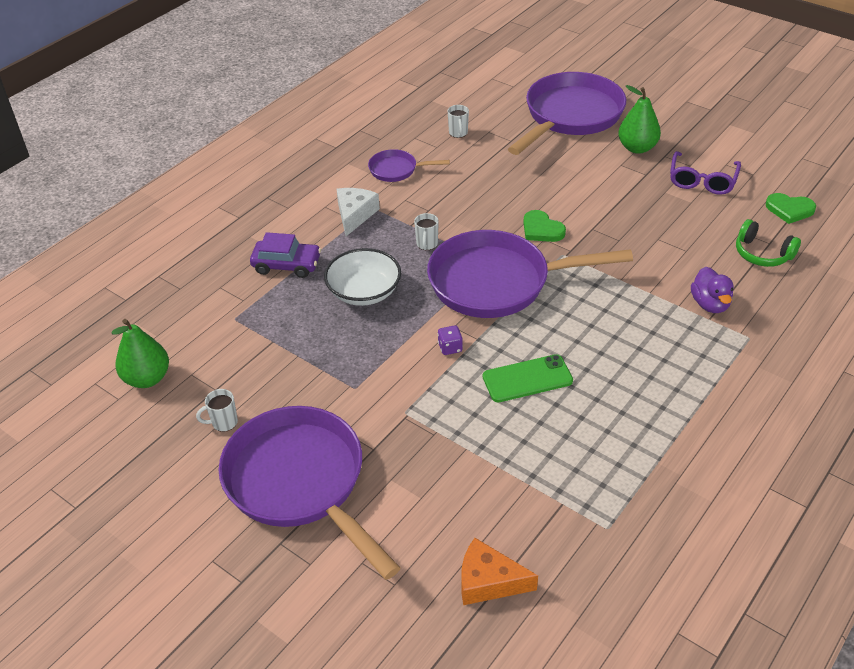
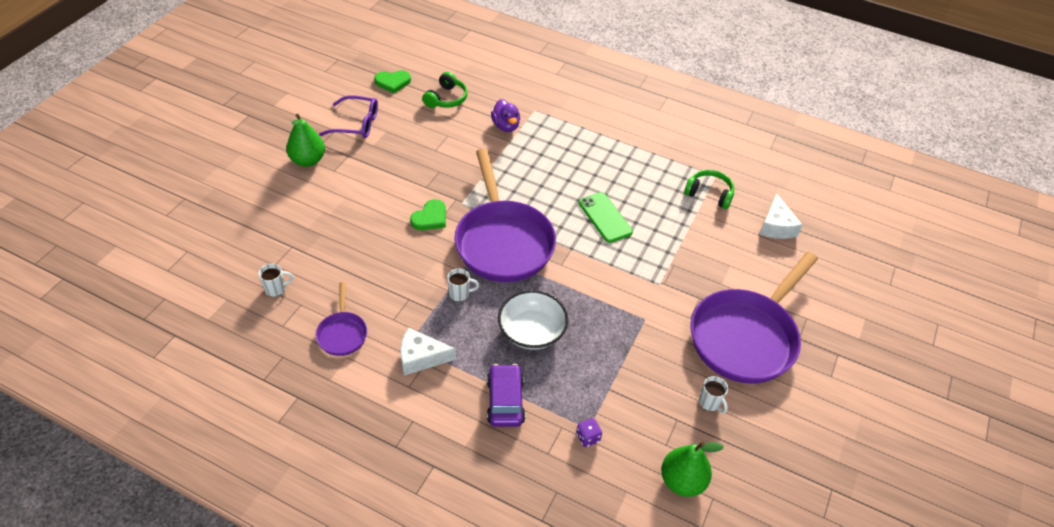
camera: 105 degrees left, 5 degrees up
purple dice [438,325,463,355] -> purple dice moved to [576,418,602,447]
orange cheese [461,538,538,605] -> white cheese [760,193,803,239]
purple pan [508,72,626,155] -> none
purple duck [691,267,734,313] -> purple duck turned 90 degrees clockwise [491,99,520,132]
green heart [766,193,816,224] -> green heart turned 75 degrees clockwise [374,70,411,93]
none -> green headphones [684,170,734,209]

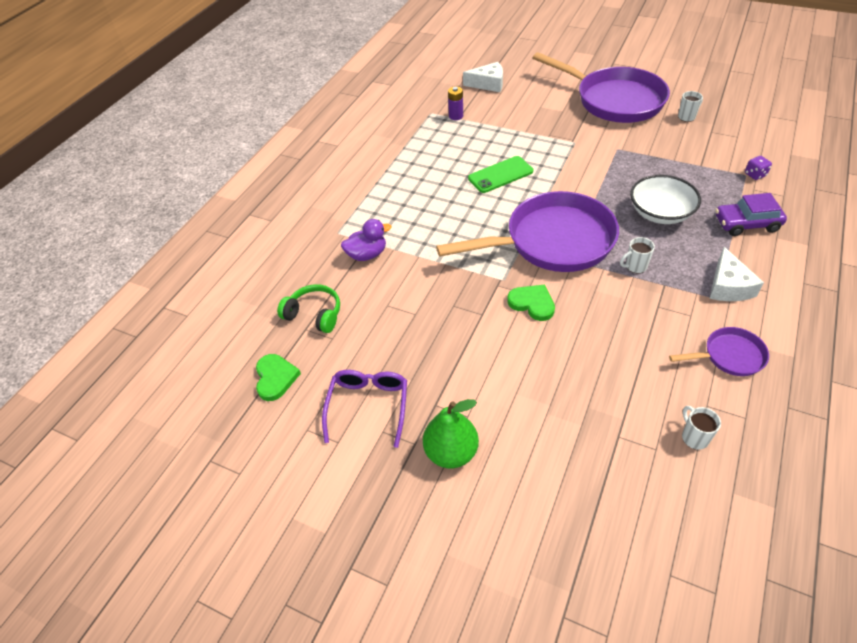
camera: 85 degrees left, 0 degrees up
white mug [447,268,479,302] -> white mug turned 105 degrees counterclockwise [620,237,655,274]
green pear [661,442,724,497] -> none
green headphones [684,170,734,209] -> purple battery [448,86,463,120]

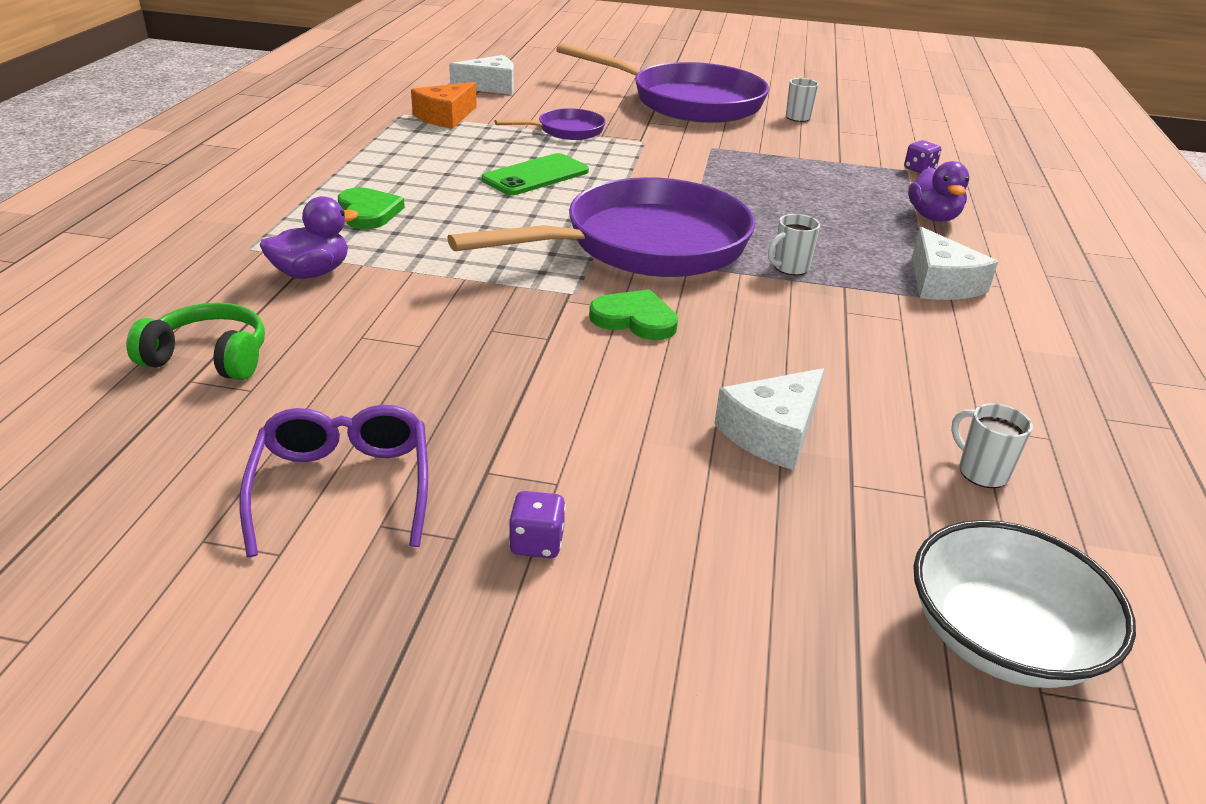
camera: 20 degrees left, 15 degrees down
green heart [256,354,301,401] -> green heart moved to [338,187,405,229]
green pear [423,399,479,468] -> purple dice [509,491,566,558]
purple battery [448,86,463,120] -> orange cheese [411,82,477,129]
white bowl [630,175,701,224] -> white bowl moved to [913,520,1136,688]
purple pan [669,327,769,376] -> purple pan moved to [495,108,606,140]
purple car [715,193,787,236] -> purple duck [908,161,970,222]
none -> white cheese [714,368,824,470]

